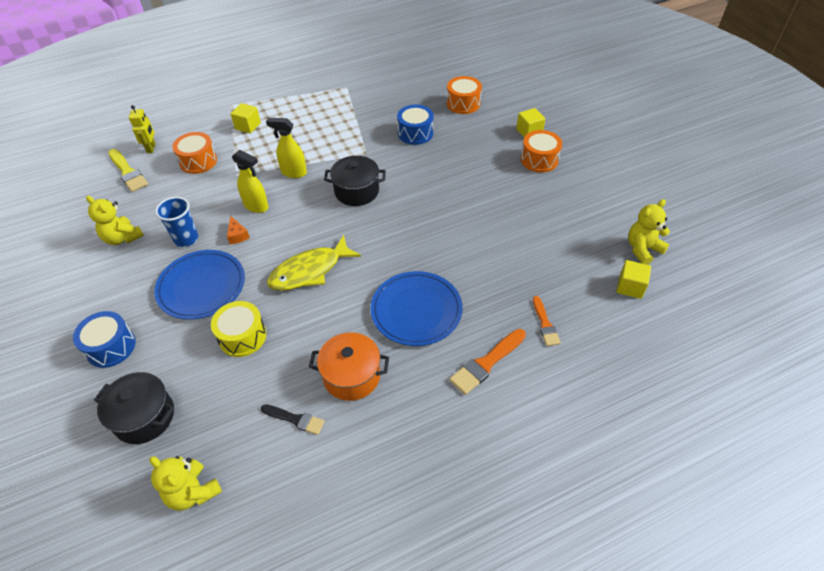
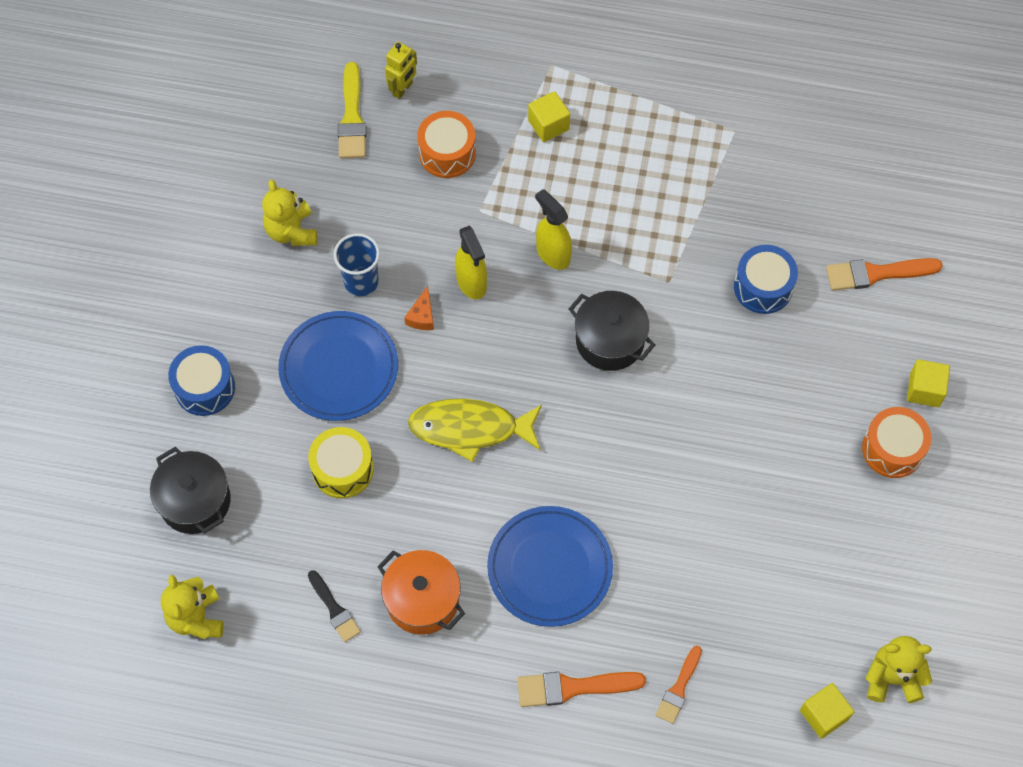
camera: 35 degrees right, 15 degrees up
orange drum [447,76,482,114] -> orange brush [826,258,943,291]

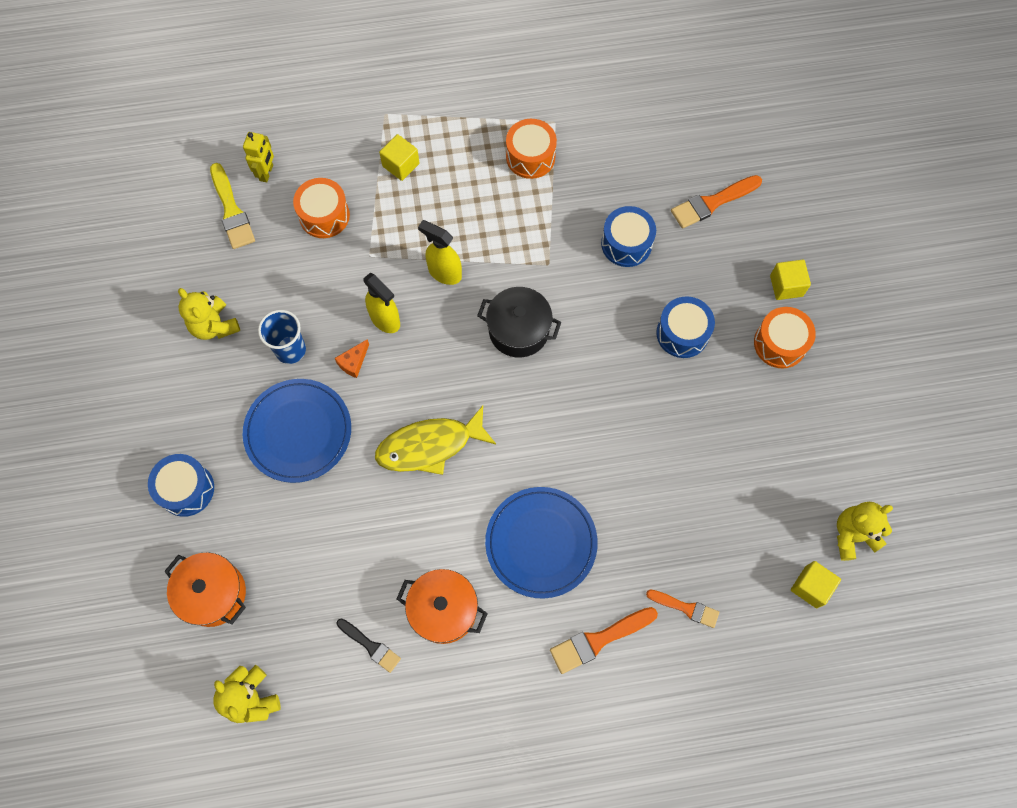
camera: 20 degrees left, 5 degrees up
black pot [150,447,231,534] -> orange pot [164,552,246,627]
yellow drum [308,427,374,499] -> none
orange cheese [404,286,434,330] -> orange cheese turned 45 degrees clockwise [335,339,369,378]
orange brush [656,646,702,724] -> orange brush turned 75 degrees counterclockwise [646,589,719,628]
none -> orange drum [506,119,557,179]
none -> blue drum [656,296,715,358]

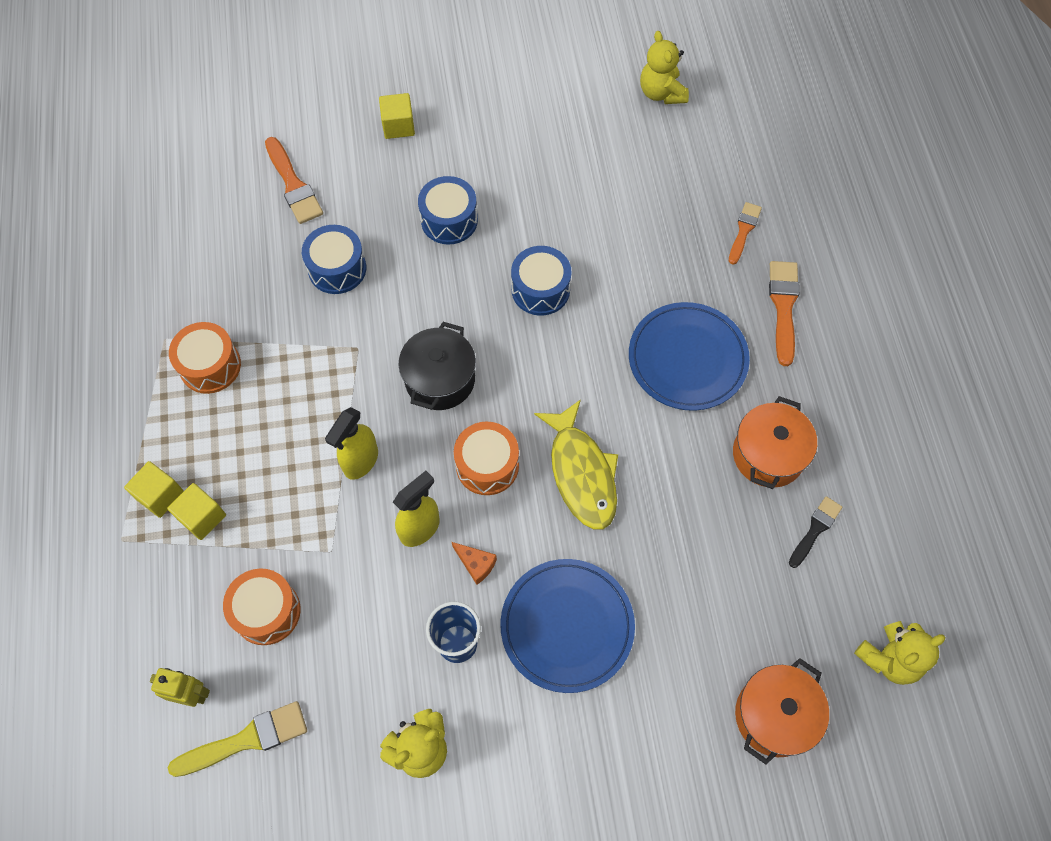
camera: 90 degrees left, 5 degrees down
blue drum [148,454,214,517] -> blue drum moved to [511,246,572,316]
orange brush [550,607,658,674] -> orange brush turned 150 degrees counterclockwise [769,261,800,366]
orange drum [754,307,816,368] -> orange drum moved to [454,422,519,495]
yellow cube [791,561,841,608] -> yellow cube moved to [124,461,184,518]

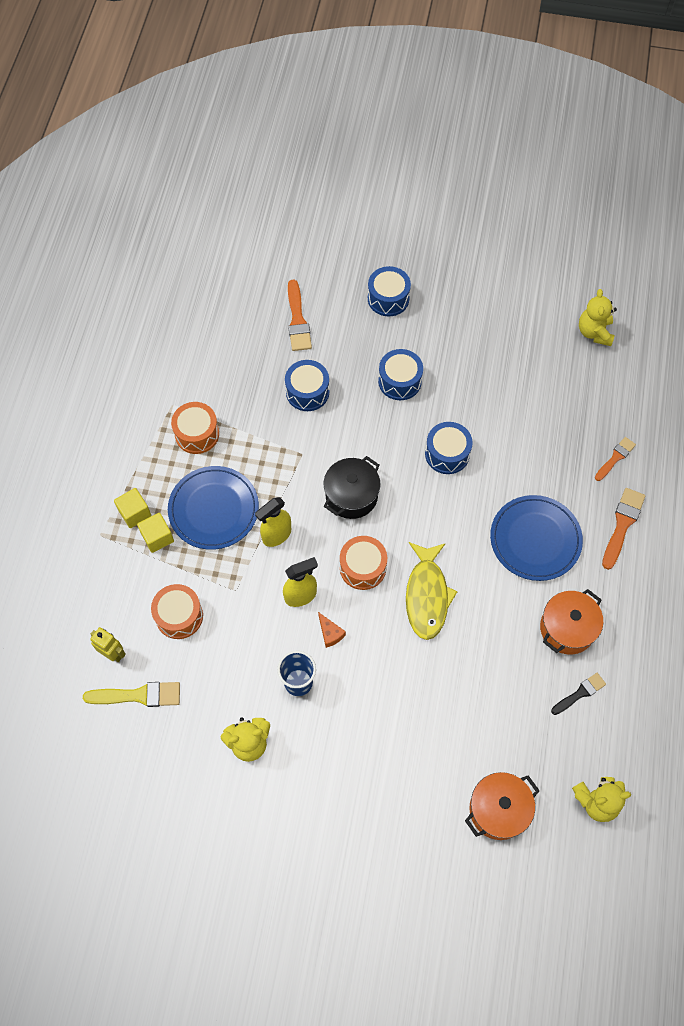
camera: 20 degrees right, 0 degrees up
yellow cube [379,93,415,139] -> blue drum [368,266,411,316]
blue plate [500,559,635,693] -> blue plate moved to [168,466,259,550]

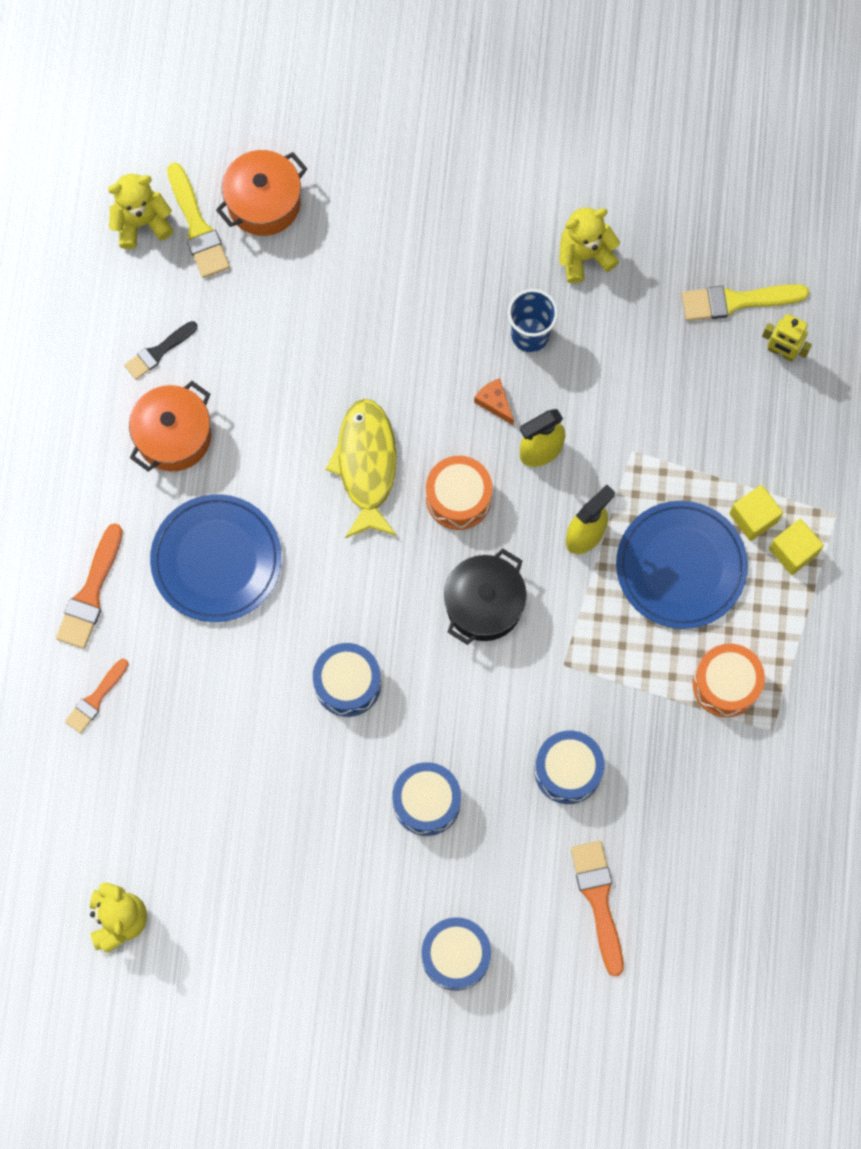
camera: 175 degrees right, 10 degrees up
orange drum [151,584,203,639] -> none
none -> yellow brush [167,162,230,278]

